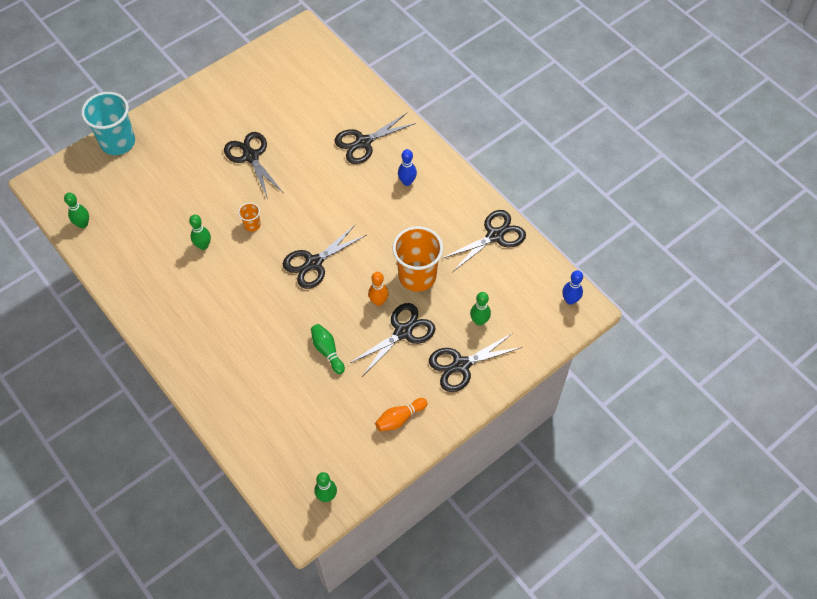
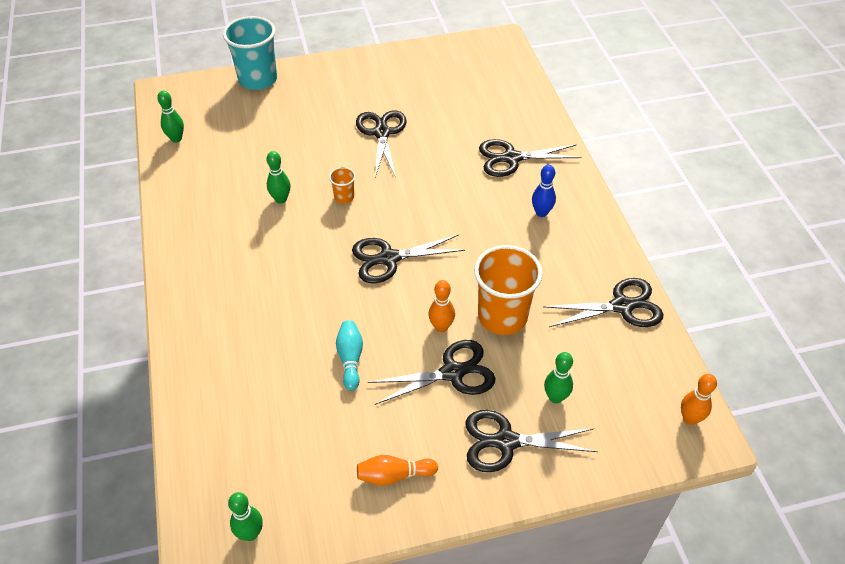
camera: 25 degrees right, 10 degrees down
green bowling pin [311,324,345,374] -> turquoise bowling pin [336,320,363,391]
blue bowling pin [562,270,583,305] -> orange bowling pin [681,374,717,425]

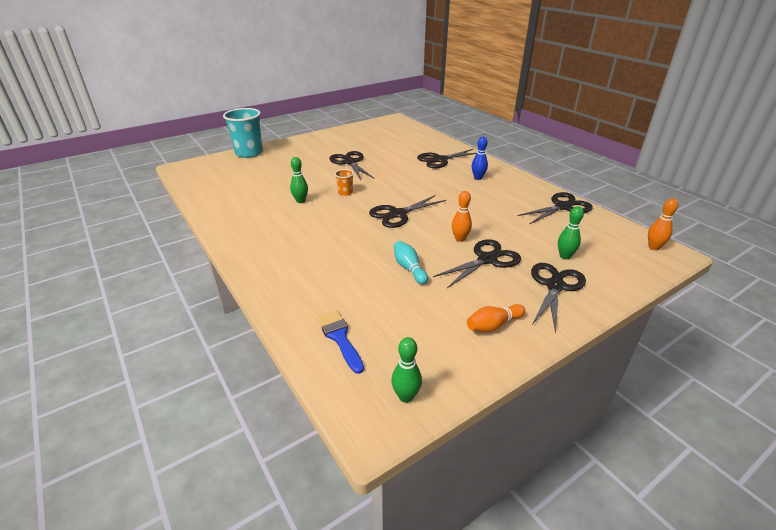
camera: 20 degrees left, 15 degrees down
green bowling pin [157,91,184,143] -> none
black scissors [465,410,598,472] -> black scissors turned 135 degrees clockwise [531,263,586,334]
orange cup [474,245,543,335] -> none
none -> blue brush [316,310,364,374]

